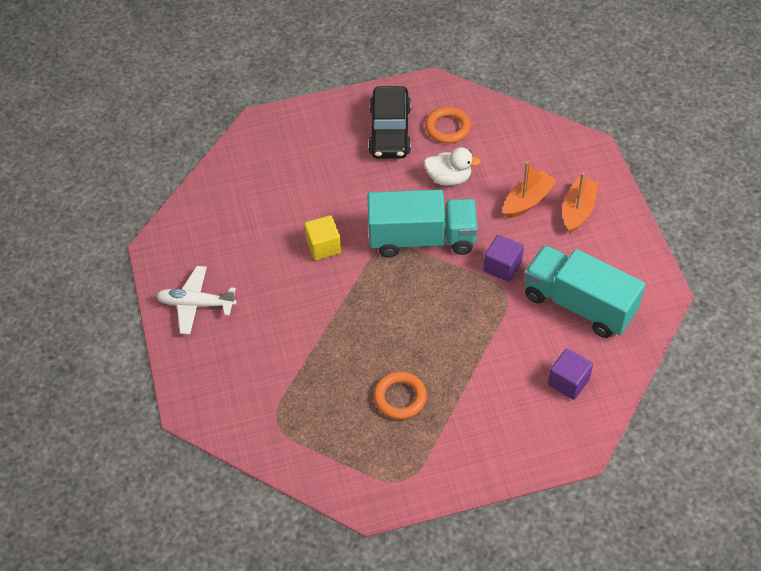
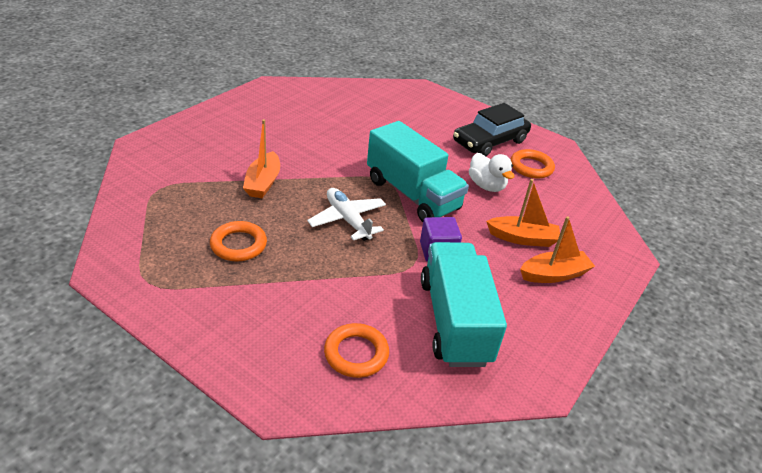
camera: 45 degrees right, 15 degrees down
white plane [156,266,236,335] -> white plane moved to [307,188,386,241]
yellow cube [304,215,341,260] -> none
purple cube [548,349,593,400] -> orange ring [324,323,389,378]
none -> orange boat [243,119,280,198]

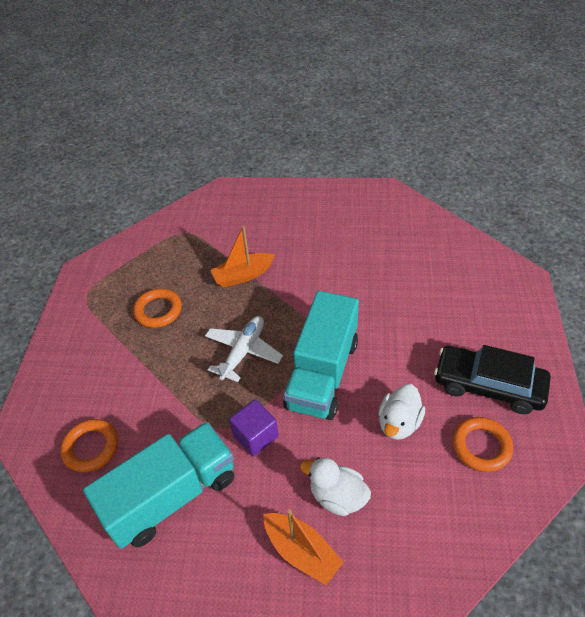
camera: 65 degrees right, 10 degrees up
orange boat [486,179,560,247] -> white duck [300,457,371,516]

